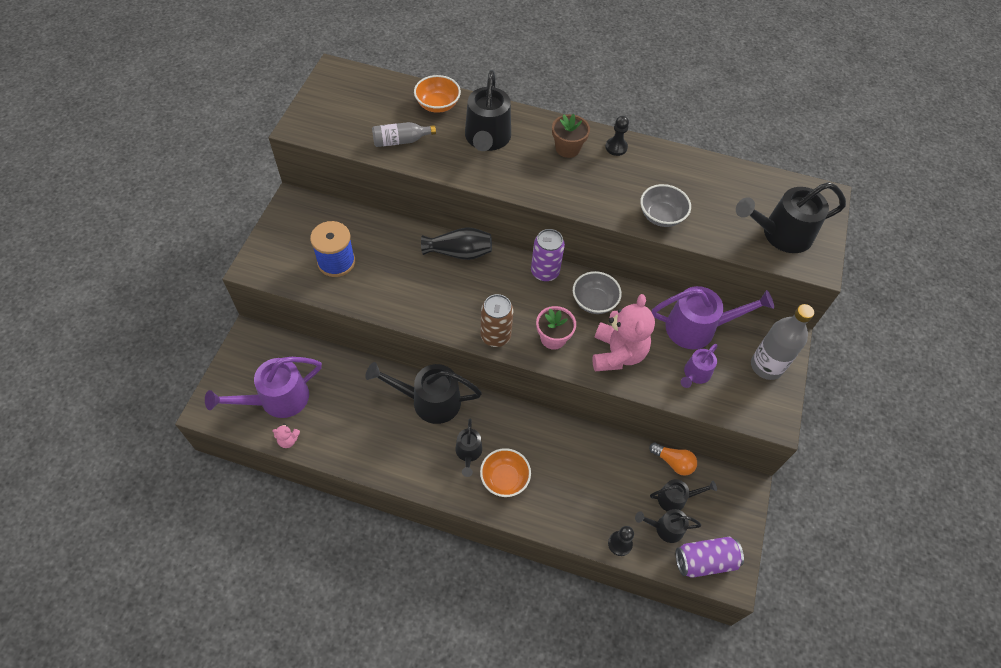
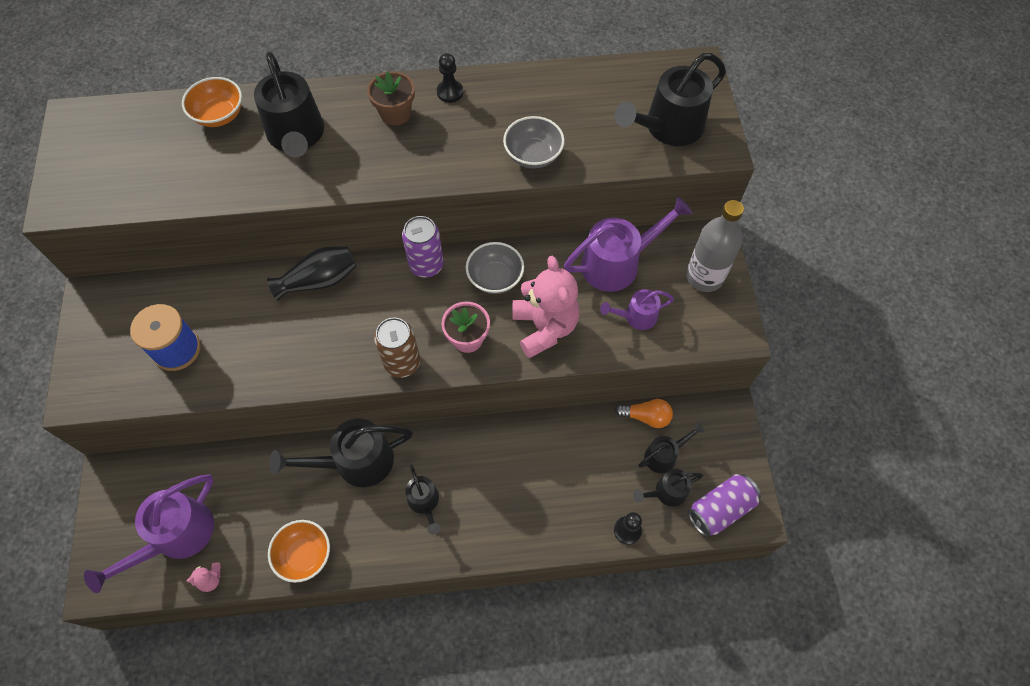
camera: 20 degrees left, 5 degrees up
grey bottle [372,122,436,147] -> none
orange bowl [480,448,531,497] -> orange bowl moved to [268,520,330,583]
purple watering can [681,344,718,388] -> purple watering can turned 60 degrees clockwise [600,289,674,330]

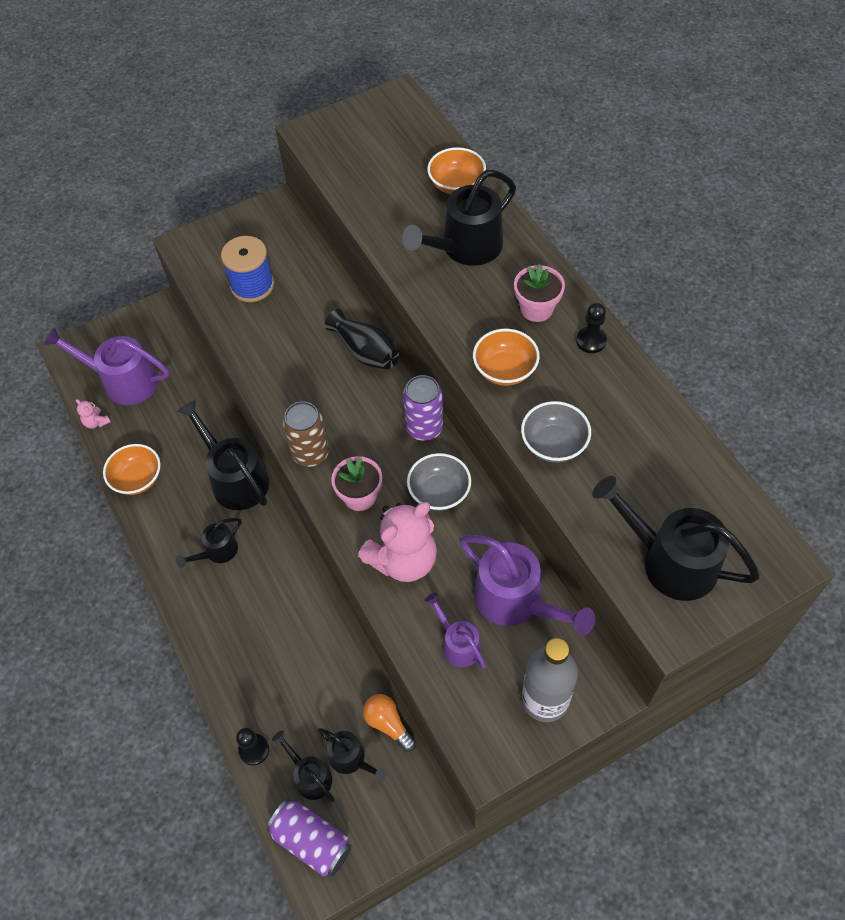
camera: 70 degrees right, 5 degrees down
brown flower pot [367,71,415,126] -> pink flower pot [514,264,565,322]
orange light bulb [615,399,673,428] -> orange light bulb turned 150 degrees clockwise [363,694,416,752]
none -> orange bowl [473,329,540,386]

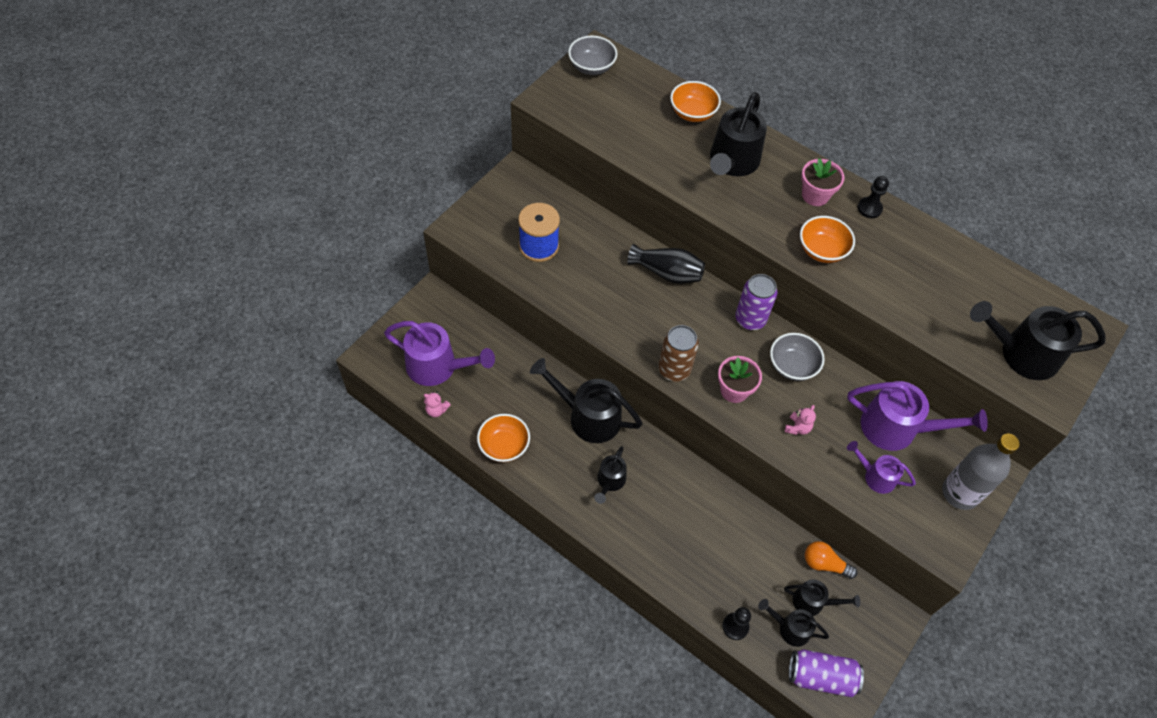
camera: 30 degrees left, 0 degrees up
purple watering can [43,327,169,405] -> purple watering can turned 150 degrees counterclockwise [384,321,495,386]
pink teddy bear [358,502,437,582] -> pink teddy bear [785,405,816,435], size x0.42
grey bowl [521,401,591,463] -> grey bowl moved to [568,36,617,75]

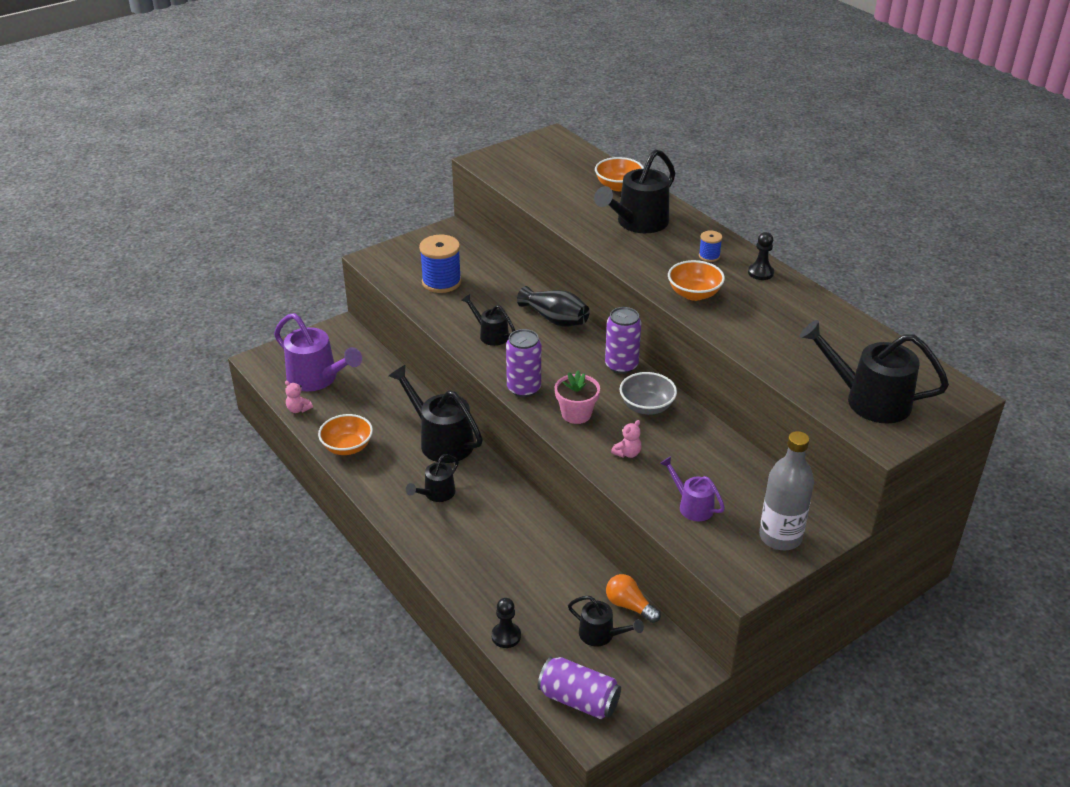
camera: 20 degrees right, 20 degrees down
grey bowl [568,36,617,75] -> none
brown can [659,325,699,382] -> purple can [506,329,541,397]
black watering can [758,599,829,647] -> black watering can moved to [461,294,515,346]
pink flower pot [801,158,844,206] -> blue spool [699,231,722,262]
purple watering can [847,381,988,451] -> none

